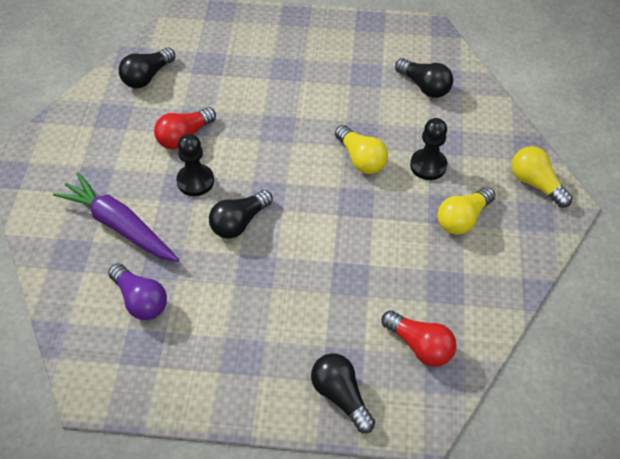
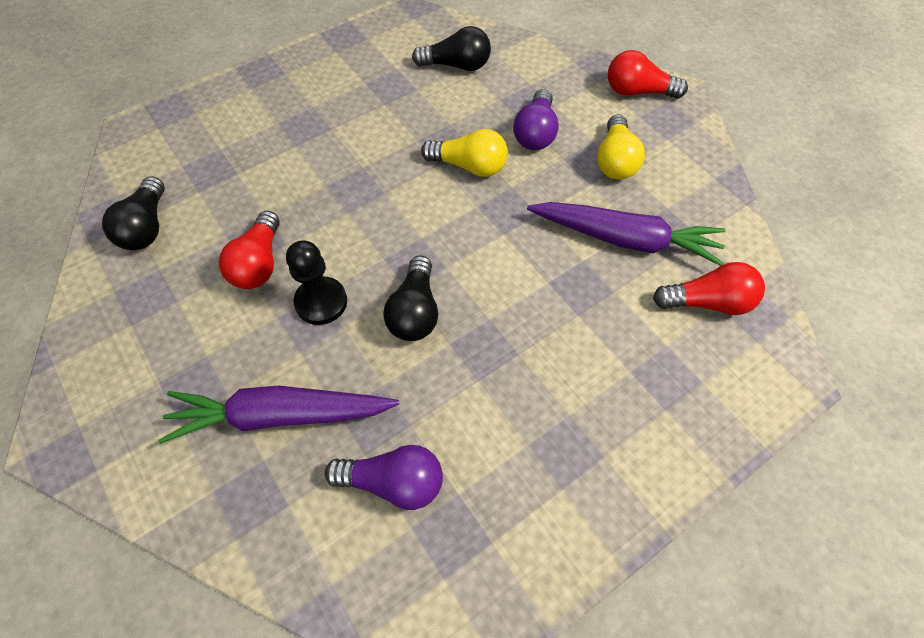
camera: 40 degrees left, 5 degrees up
black light bulb [311,353,375,433] -> none
black pawn [410,118,447,180] -> purple light bulb [513,89,559,150]
yellow light bulb [512,146,573,208] -> red light bulb [608,50,688,99]
none -> purple carrot [527,202,726,266]

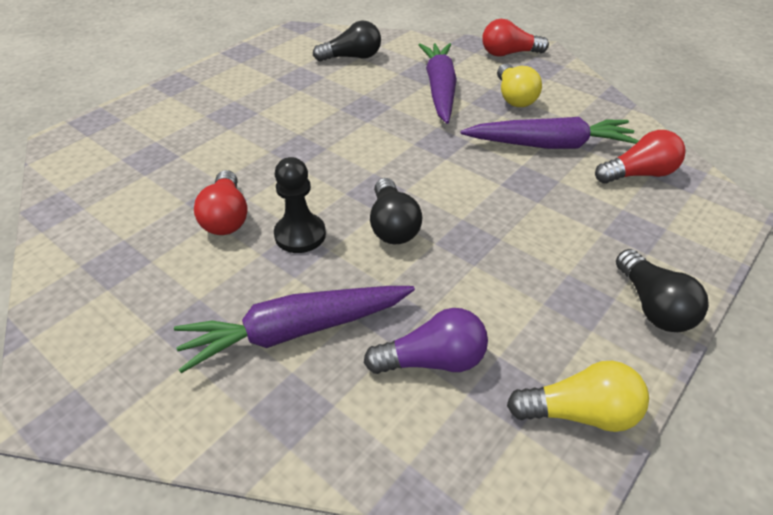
camera: 15 degrees left, 15 degrees down
black light bulb [102,176,165,250] -> black light bulb moved to [616,249,709,332]
yellow light bulb [421,129,508,177] -> yellow light bulb moved to [507,361,649,432]
purple light bulb [513,89,559,150] -> purple carrot [419,43,457,124]

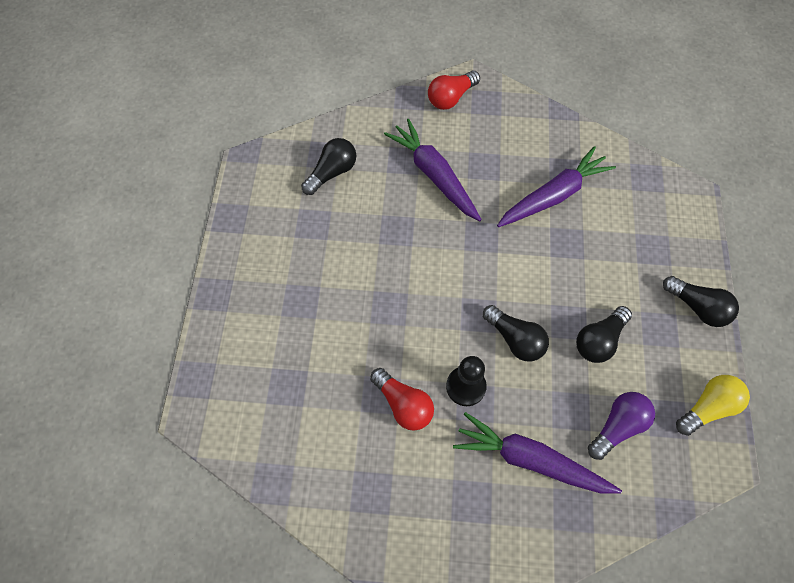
camera: 35 degrees left, 20 degrees up
purple carrot [174,286,415,373] -> purple carrot turned 75 degrees clockwise [453,412,622,494]
yellow light bulb [497,64,542,107] -> none
red light bulb [595,130,686,184] -> none
none -> black light bulb [576,306,632,363]

